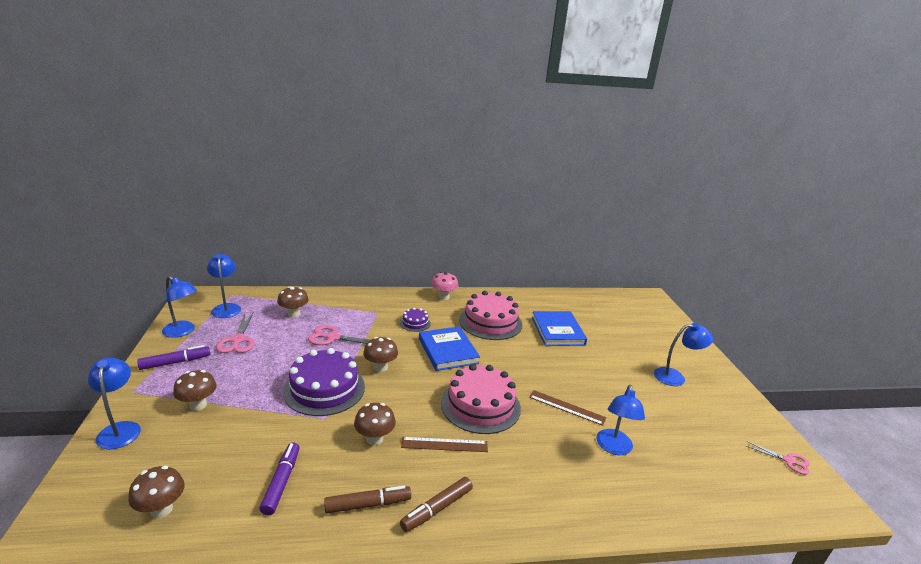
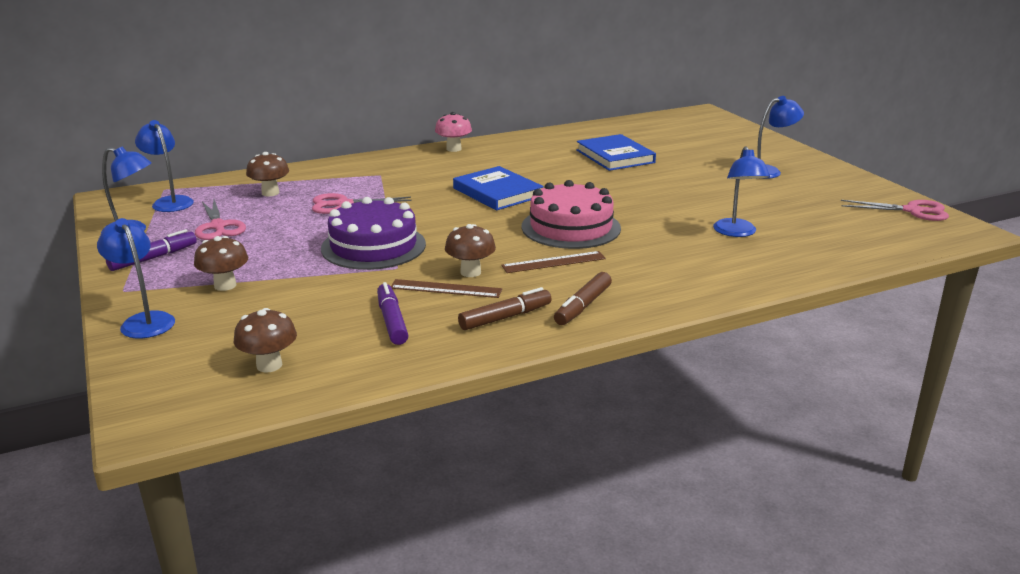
camera: 15 degrees left, 0 degrees up
brown mushroom [363,337,398,372] -> none
purple cake [400,308,431,332] -> none
pink cake [459,291,522,340] -> none
brown ruler [529,390,606,426] -> brown ruler moved to [391,279,502,298]
pink scissors [746,441,810,475] -> pink scissors [841,200,949,221], size x1.56

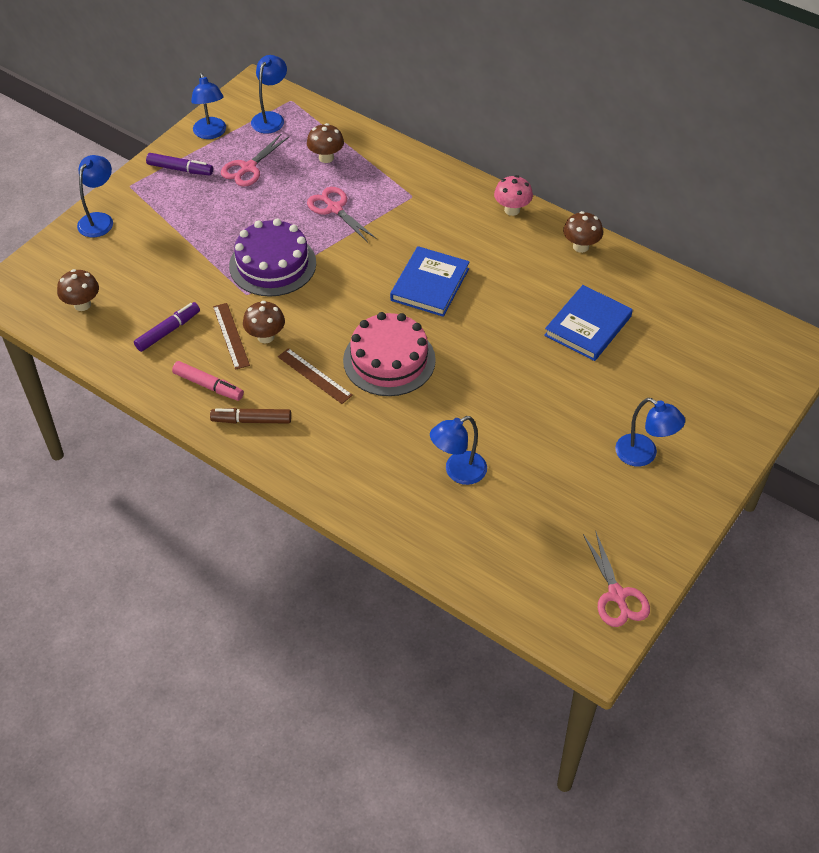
camera: 60 degrees right, 25 degrees up
brown mushroom [194,236,248,291] -> brown mushroom moved to [563,211,603,253]
brown marker [458,287,552,330] -> pink marker [172,361,244,401]

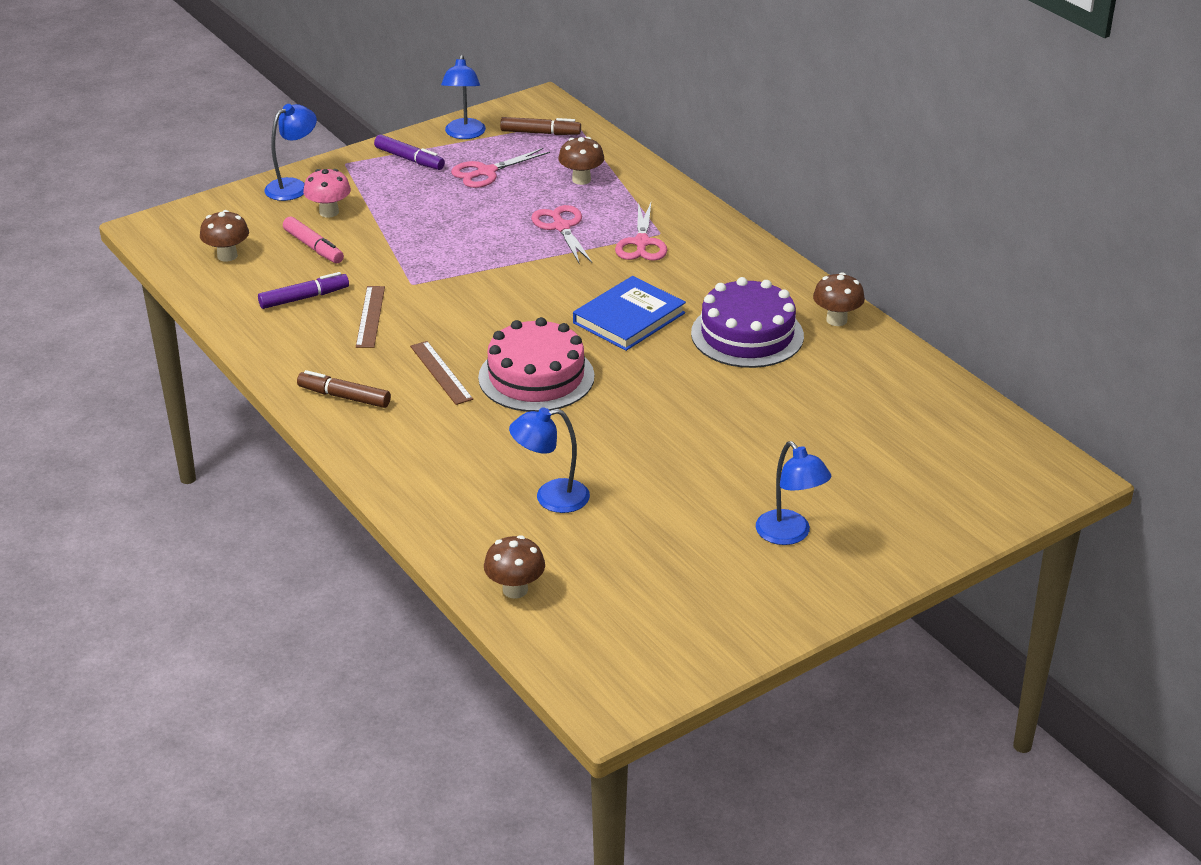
camera: 20 degrees right, 15 degrees down
pink marker [172,361,244,401] -> pink marker moved to [283,216,344,263]
purple cake [229,219,316,297] -> purple cake moved to [691,277,804,368]
brown mushroom [243,301,285,343] -> brown mushroom moved to [484,535,545,599]
blue lamp [251,55,287,133] -> brown marker [500,117,581,135]
pink mushroom [494,175,533,216] -> pink mushroom moved to [303,169,351,218]
blue book [544,285,633,361] -> none
pink scissors [583,530,650,627] -> pink scissors moved to [615,202,667,261]

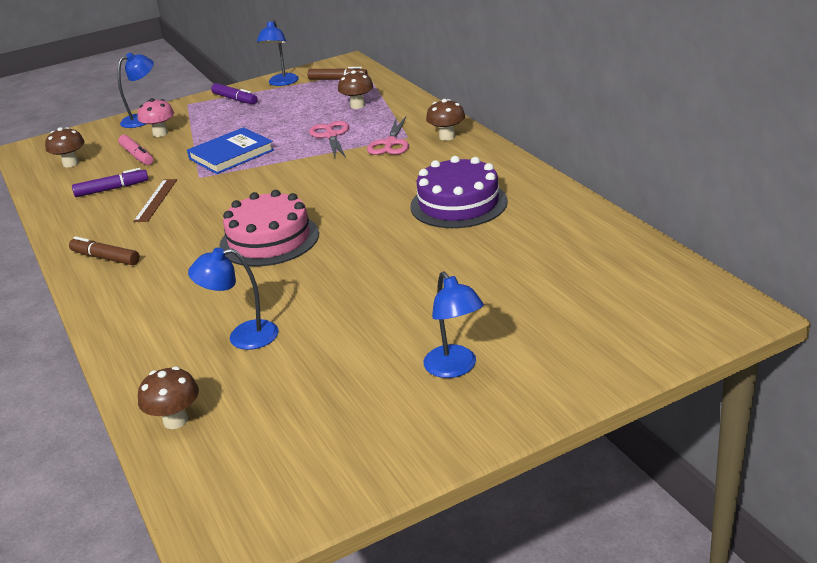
camera: 10 degrees right, 5 degrees down
brown ruler [410,341,473,405] -> none
pink scissors [451,148,550,188] -> none
blue book [573,276,686,351] -> blue book moved to [187,127,274,174]
brown mushroom [813,272,865,326] -> brown mushroom moved to [426,99,465,141]

